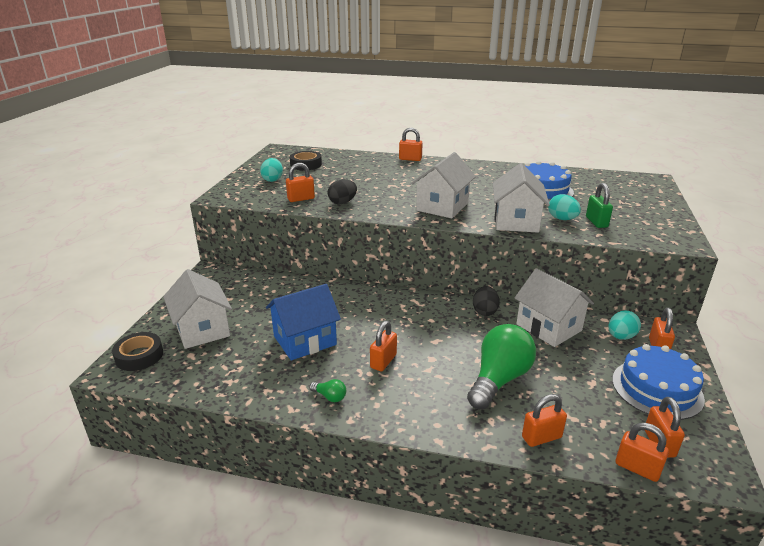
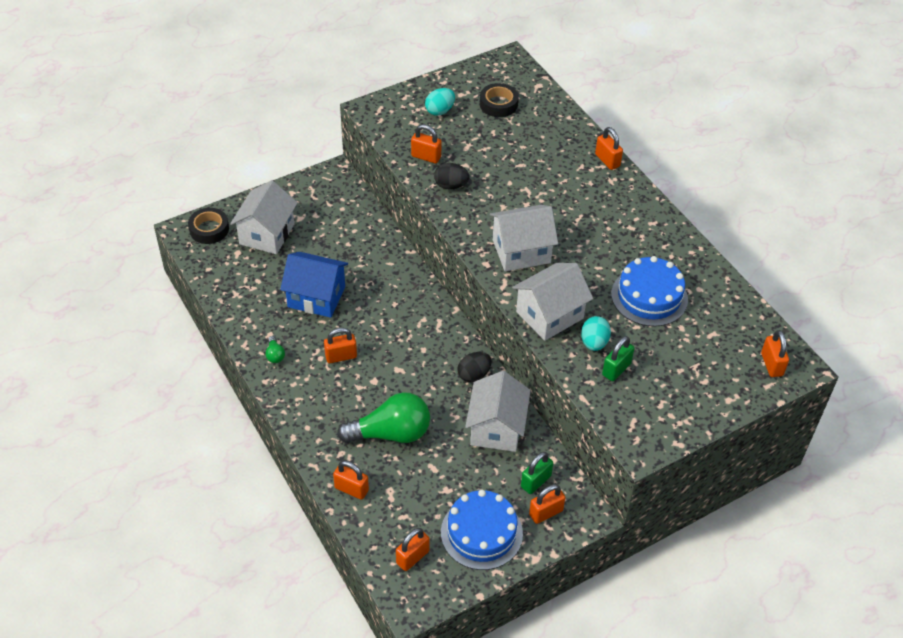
camera: 45 degrees right, 20 degrees up
turquoise egg [608,311,641,340] -> green padlock [521,452,553,494]
orange padlock [616,423,669,482] -> orange padlock moved to [761,330,789,377]

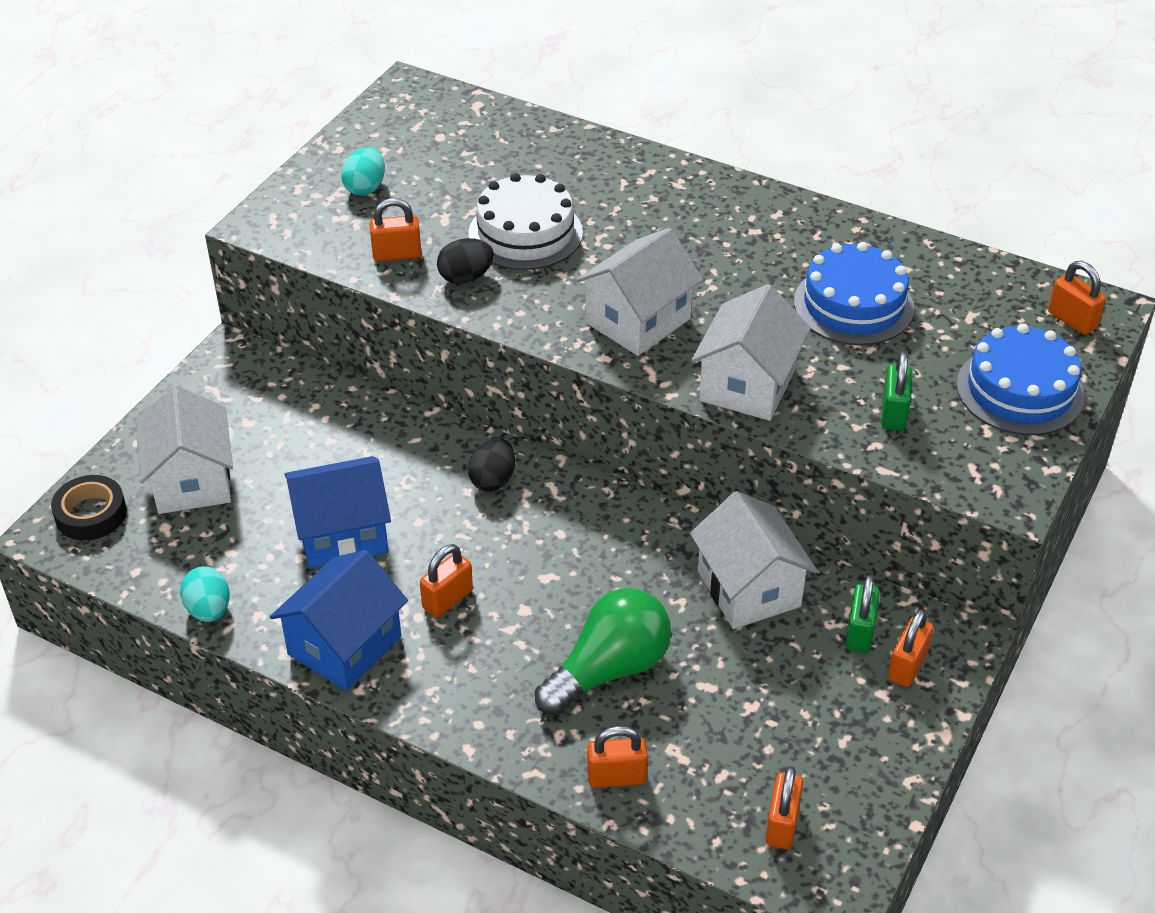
camera: 30 degrees left, 5 degrees down
green light bulb [266,336,285,363] -> blue house [270,550,408,691]
blue cake [441,490,523,570] -> blue cake moved to [957,324,1085,435]
black egg [457,352,492,382] -> black egg moved to [468,438,515,491]
black tape [480,83,519,117] -> none
turquoise egg [581,316,611,351] -> turquoise egg moved to [180,566,230,622]
orange padlock [595,127,623,170] -> none
none -> white cake [468,173,583,270]

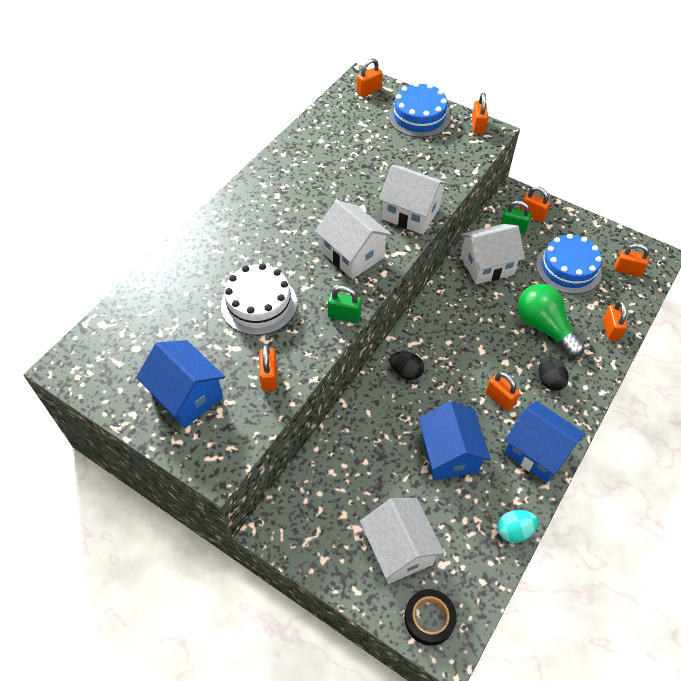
camera: 85 degrees left, 10 degrees up
white house [136,385,233,514] -> white house turned 75 degrees clockwise [360,498,445,584]
turquoise egg [341,147,385,196] -> blue house [136,340,225,428]
black egg [437,238,494,284] -> black egg moved to [539,357,569,391]
blue cake [794,242,914,345] -> blue cake moved to [536,234,602,294]
green padlock [881,352,912,431] -> green padlock moved to [328,286,362,323]
none -> orange padlock [472,93,488,134]

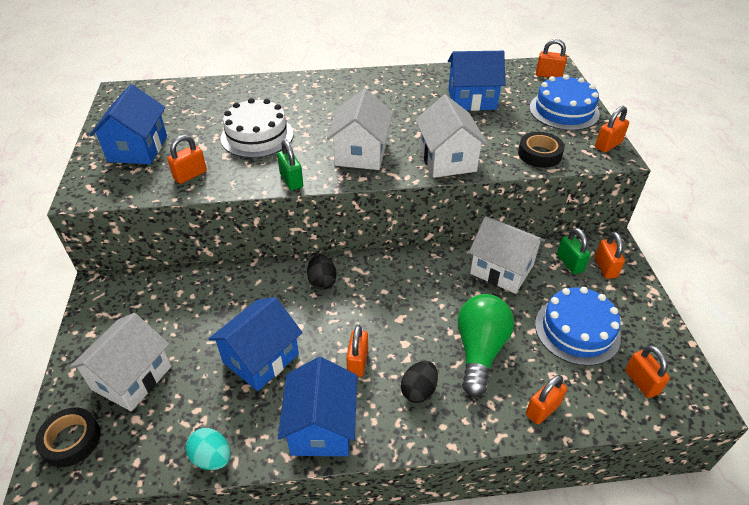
camera: 50 degrees right, 10 degrees down
none -> blue house [448,51,505,111]
none -> black tape [518,132,565,168]

